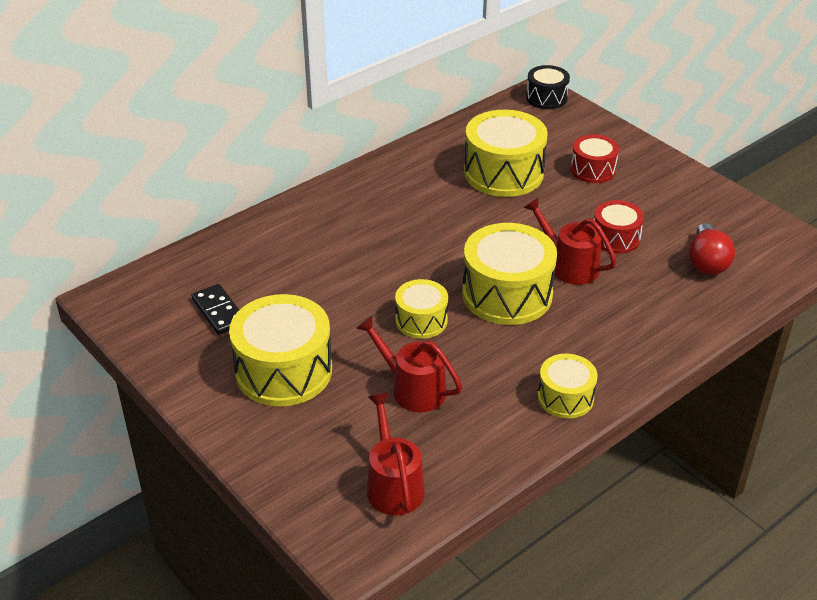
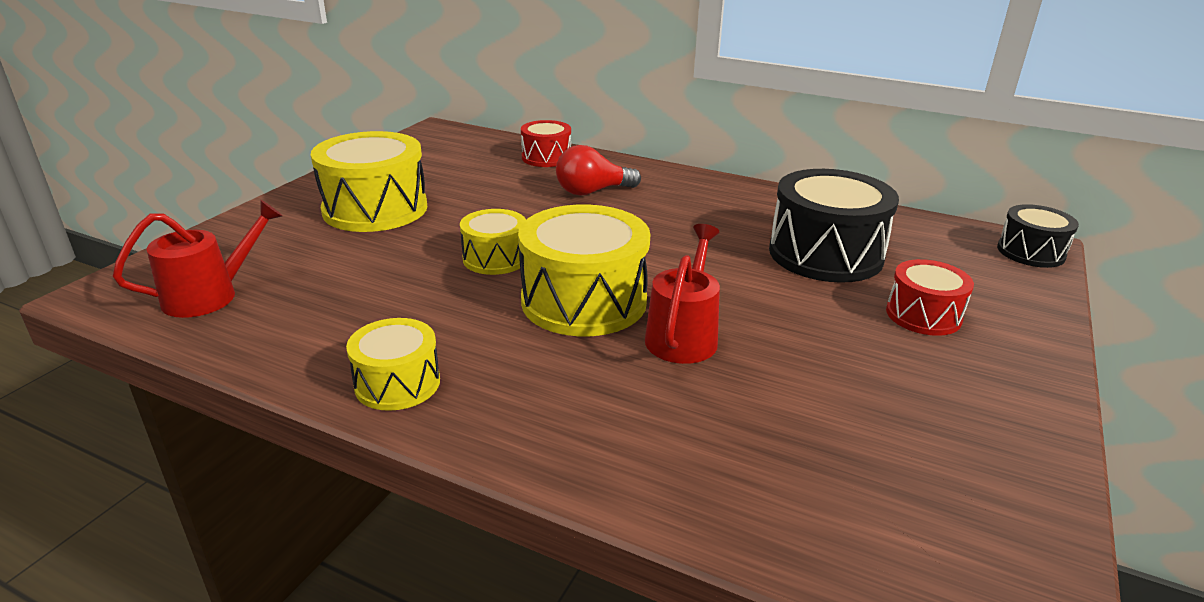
camera: 65 degrees right, 10 degrees down
black domino [191,284,239,335] -> none
red watering can [356,316,462,412] -> none
yellow drum [464,110,548,197] -> black drum [769,169,899,283]
red drum [594,200,644,254] -> red drum moved to [521,120,571,167]
red light bulb [688,223,735,275] -> red light bulb moved to [556,145,641,196]

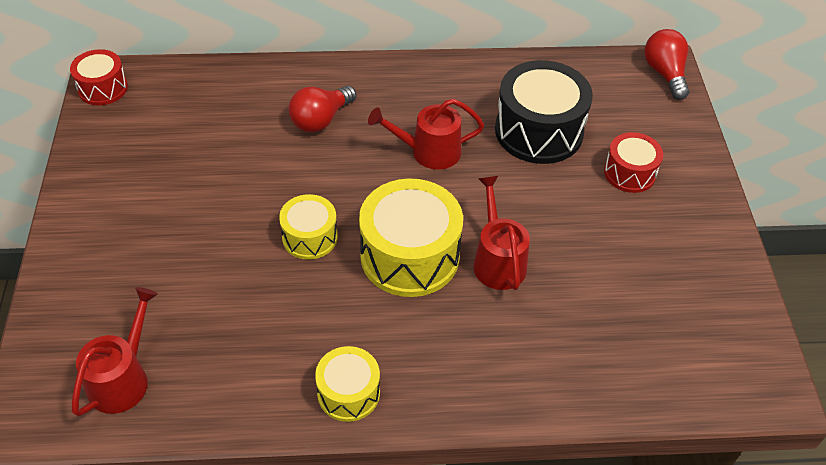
camera: 30 degrees left, 20 degrees up
yellow drum [311,131,427,232] -> none
red drum [521,120,571,167] -> red drum moved to [70,49,128,105]
black drum [997,204,1079,268] -> red light bulb [644,29,690,100]
none -> red watering can [368,99,484,170]

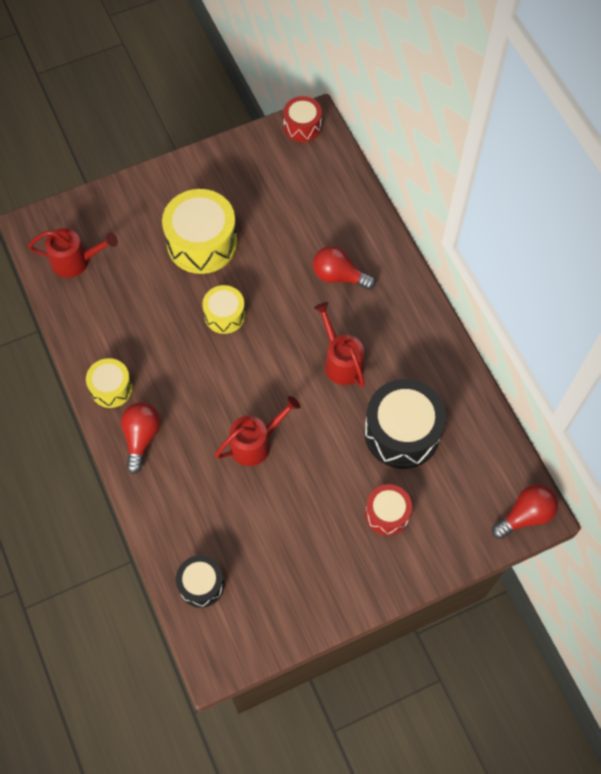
camera: 70 degrees right, 15 degrees up
yellow drum [359,178,463,297] -> yellow drum moved to [162,189,237,274]
none -> red light bulb [121,402,161,474]
none -> black drum [176,555,224,608]

